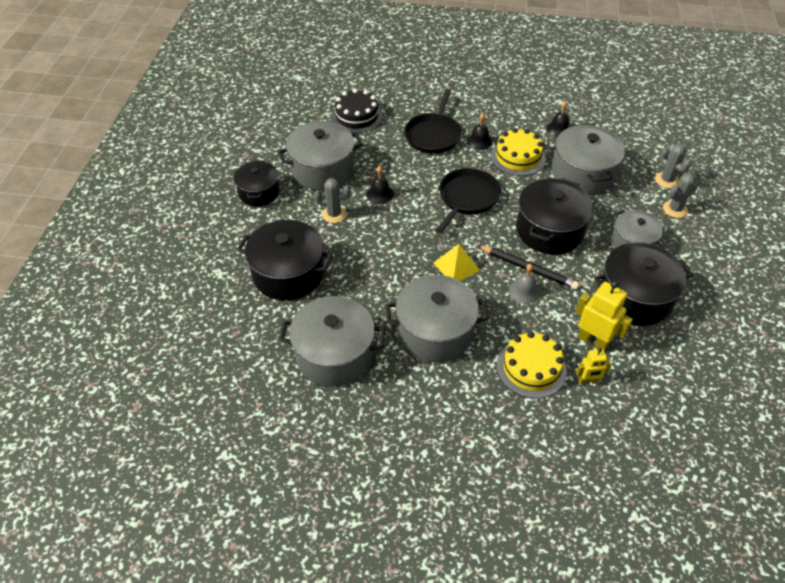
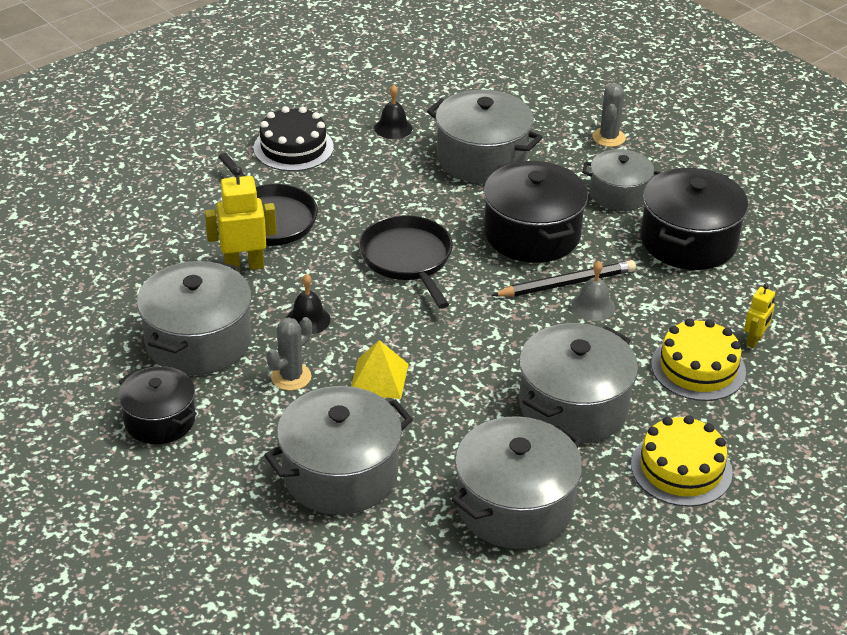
camera: 50 degrees left, 10 degrees down
black pot [237,220,333,301] -> grey pot [264,386,413,515]
black cake [331,89,383,133] -> black cake moved to [253,106,334,171]
yellow pyramid [434,244,480,281] -> yellow pyramid moved to [351,340,409,399]
black bell [467,113,493,150] -> none
yellow cake [491,128,546,176] -> yellow cake moved to [631,415,733,507]
yellow robot [575,281,633,352] -> yellow robot moved to [205,166,277,271]
grey cactus [655,144,691,188] -> none

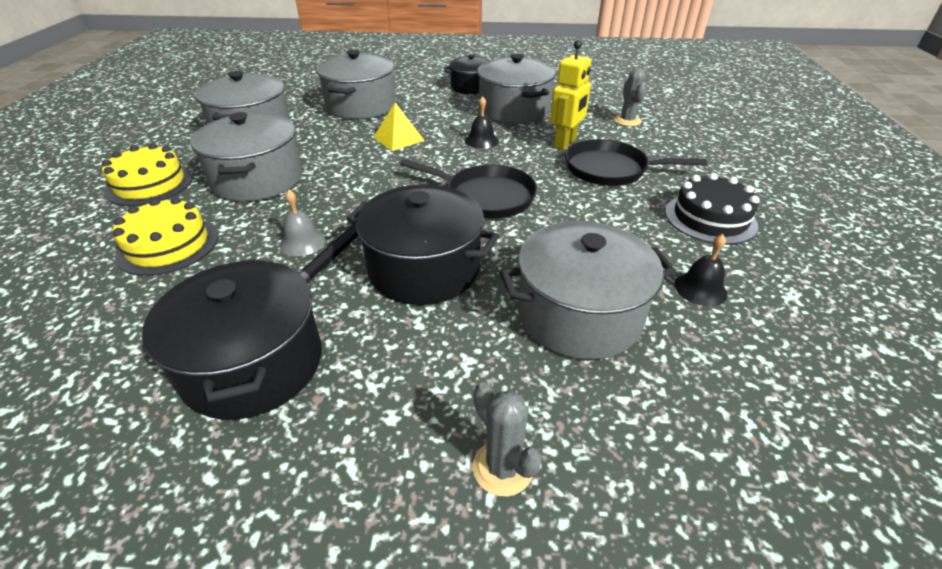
camera: 135 degrees right, 0 degrees up
grey cactus [266,317,312,391] -> grey cactus moved to [614,68,646,126]
grey pot [582,149,661,211] -> none
yellow robot [744,284,775,348] -> none

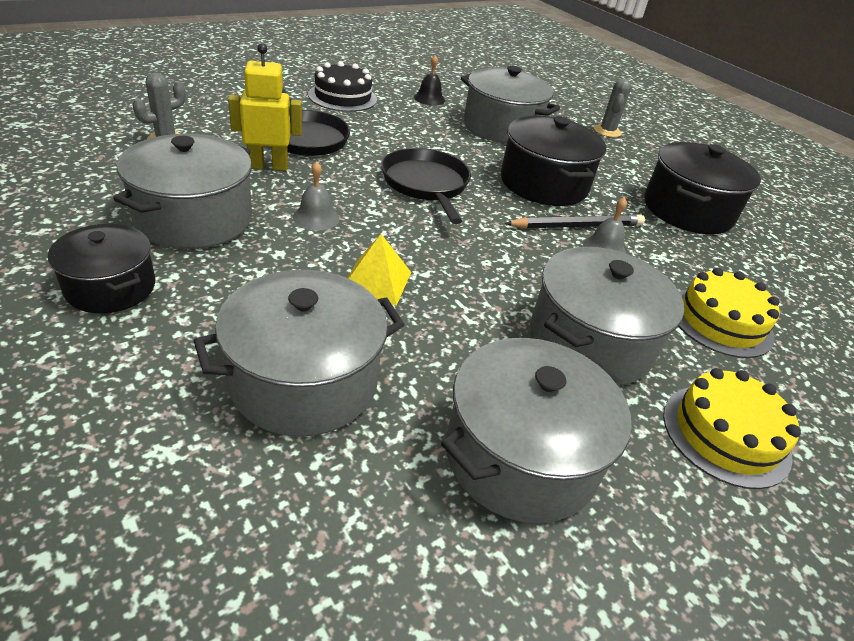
camera: 135 degrees left, 0 degrees up
black bell [465,96,499,149] -> grey bell [293,161,339,231]

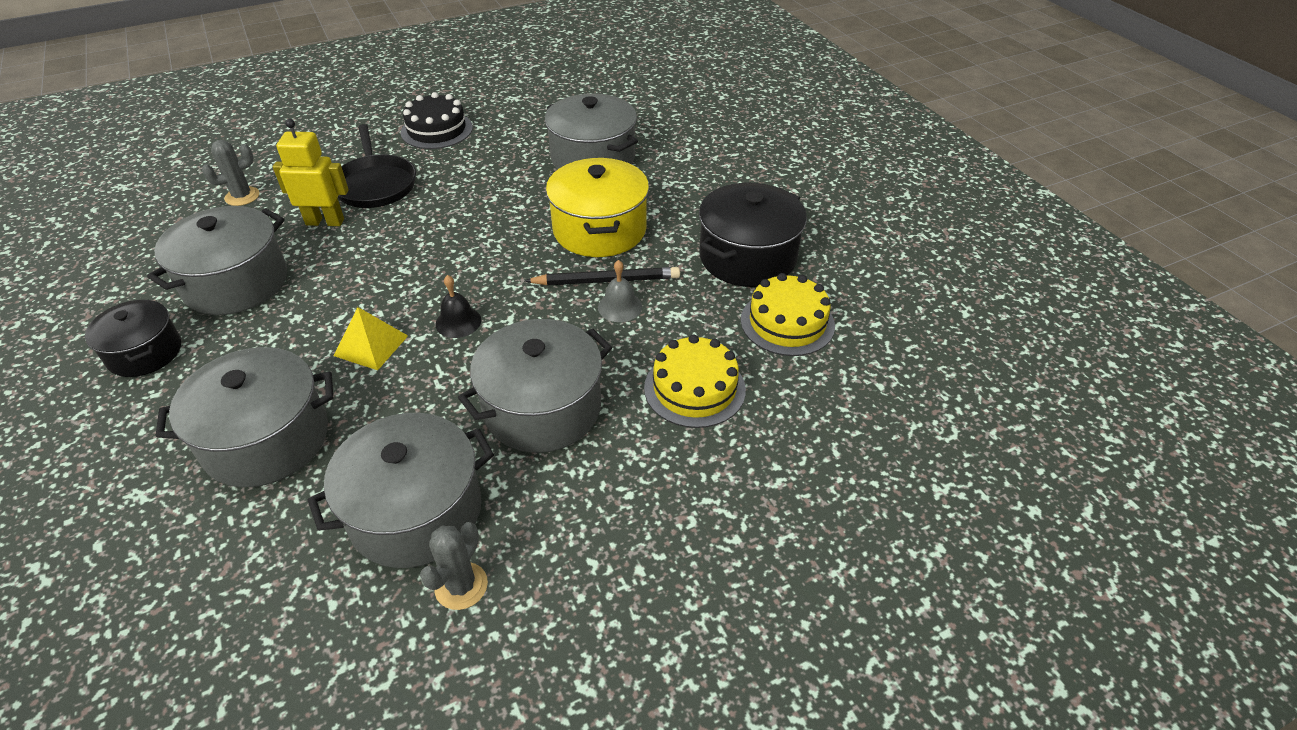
camera: 15 degrees right, 5 degrees up
grey bell [293,161,339,231] -> none
black pan [381,148,471,224] -> none
black bell [414,55,445,106] -> black bell moved to [435,275,481,338]
black pot [501,116,606,206] -> yellow pot [546,158,649,257]
grey cactus [594,78,631,137] -> grey cactus moved to [420,522,488,610]
yellow cake [663,368,801,489] -> yellow cake moved to [741,273,835,356]

